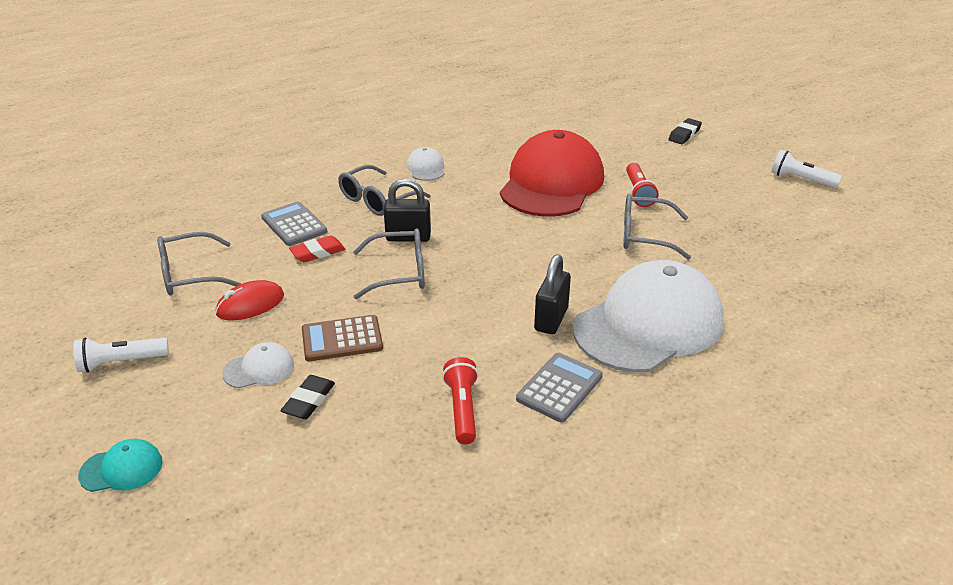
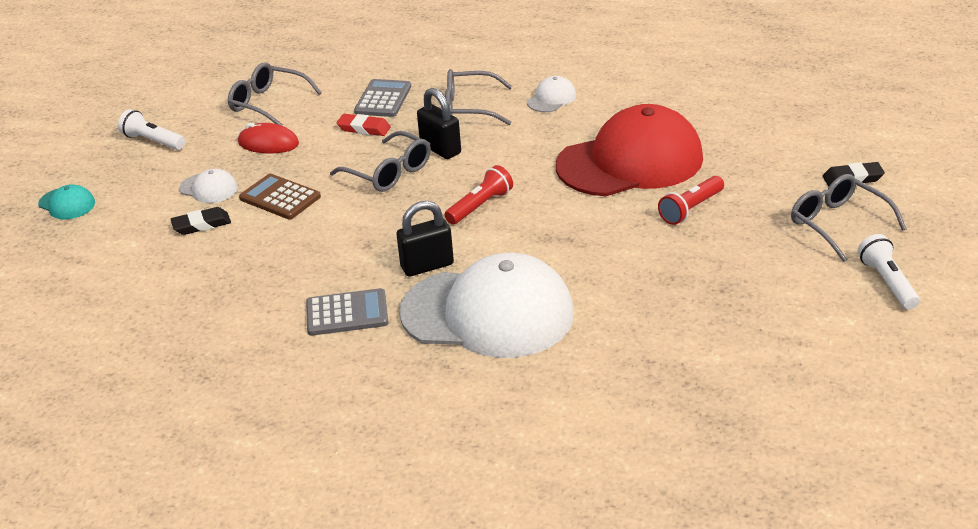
camera: 50 degrees right, 0 degrees up
red flashlight [442,357,479,444] -> red flashlight moved to [444,165,513,225]
grey glasses [623,194,691,260] -> grey glasses moved to [791,174,907,262]

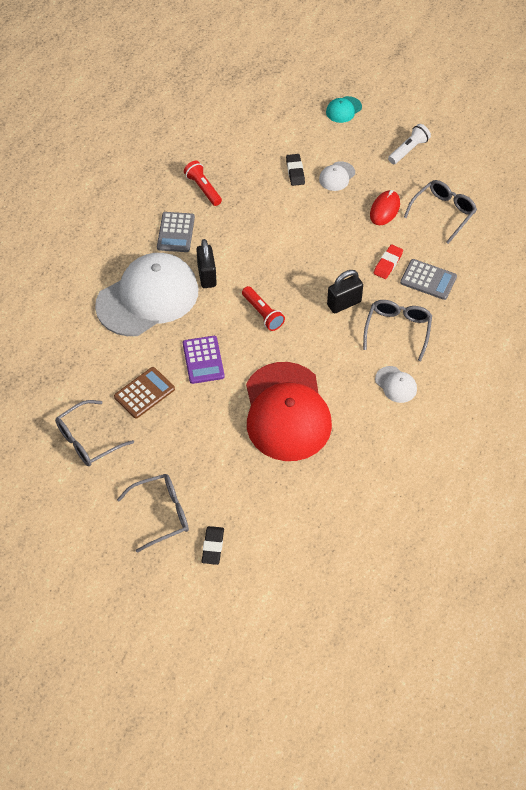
camera: 100 degrees right, 20 degrees up
brown calculator [239,174,321,219] -> brown calculator moved to [114,367,175,418]
grey glasses [330,131,431,192] -> grey glasses moved to [55,400,134,466]
white cap [399,253,574,358] -> white cap turned 150 degrees counterclockwise [95,253,198,336]
red flashlight [658,176,724,225] -> red flashlight moved to [184,161,222,206]
white flashlight [858,234,920,310] -> none
none -> purple calculator [183,336,225,384]

